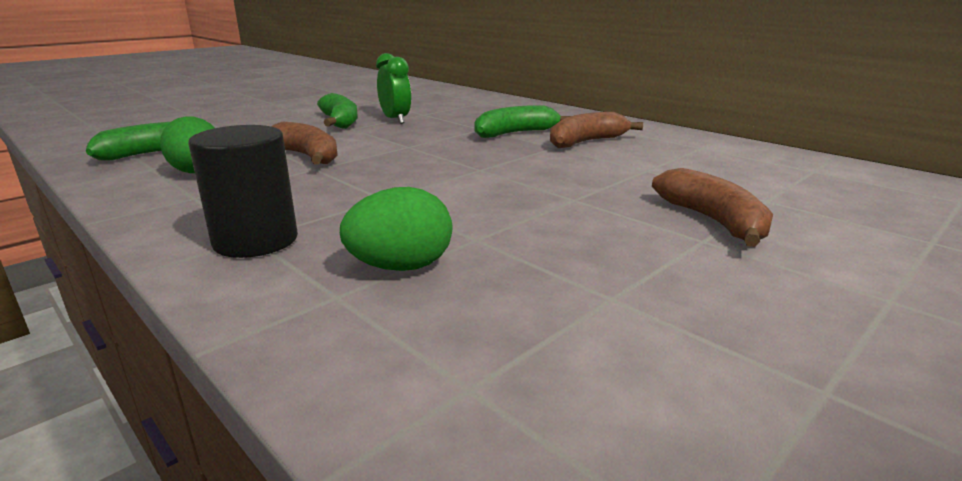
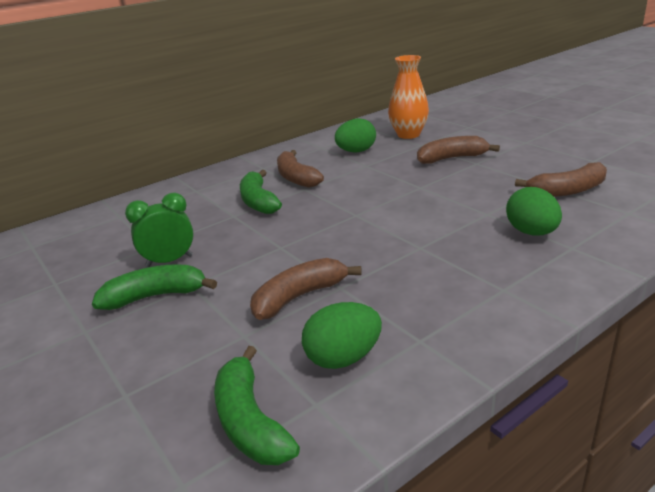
camera: 80 degrees left, 5 degrees up
black cylinder [188,125,298,258] -> none
none -> green egg [335,118,376,152]
none -> orange vase [388,55,429,139]
none -> brown banana [515,162,607,197]

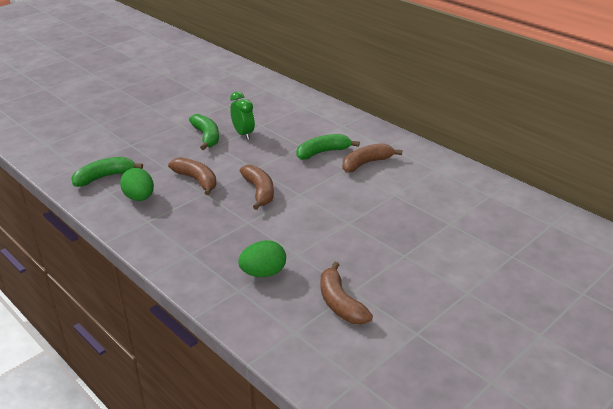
camera: 80 degrees right, 5 degrees up
green egg [335,118,376,152] -> none
orange vase [388,55,429,139] -> none
brown banana [417,136,500,164] -> brown banana moved to [240,165,274,210]

